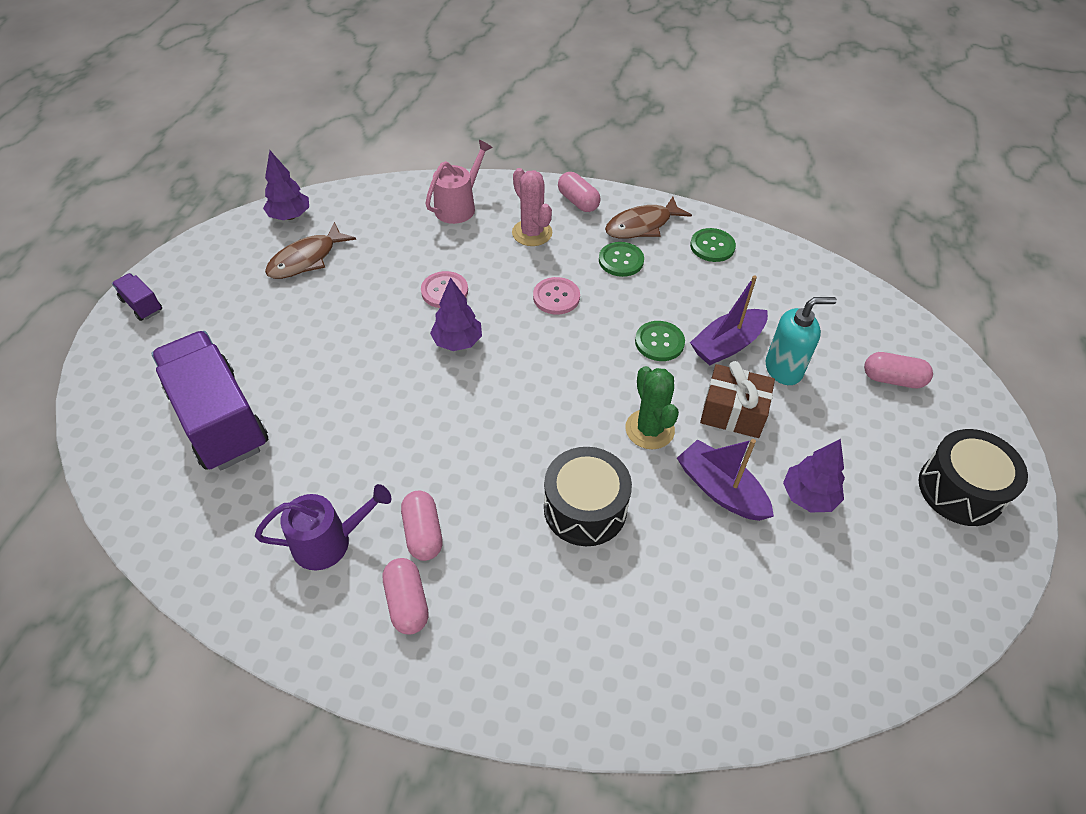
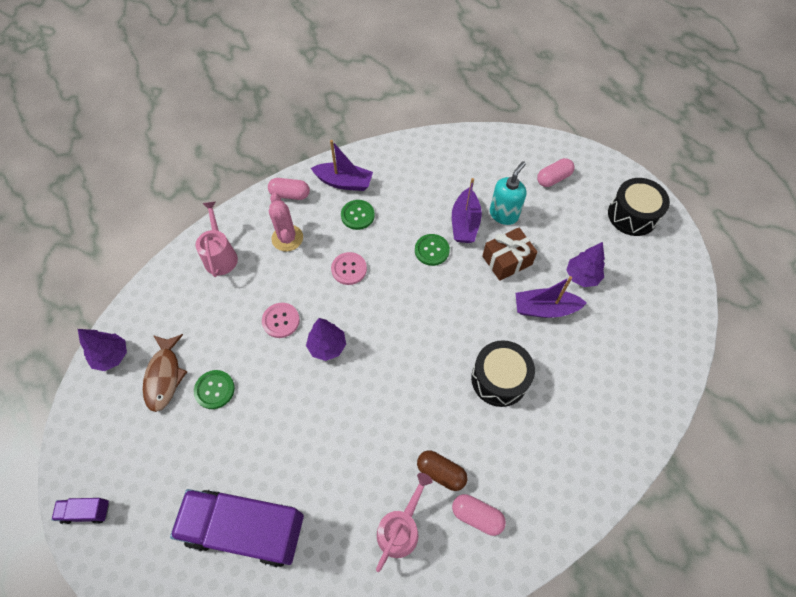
camera: 45 degrees left, 10 degrees up
purple watering can [255,484,391,570] -> pink watering can [376,473,433,572]
pink capsule [401,491,443,561] -> brown capsule [417,450,467,491]
pink cactus [512,168,552,246] -> pink cactus turned 60 degrees clockwise [269,193,303,251]
brown fish [605,197,692,239] -> purple boat [311,140,373,191]
green cactus [625,366,679,449] -> none
green button [690,228,736,262] -> green button moved to [194,370,235,409]

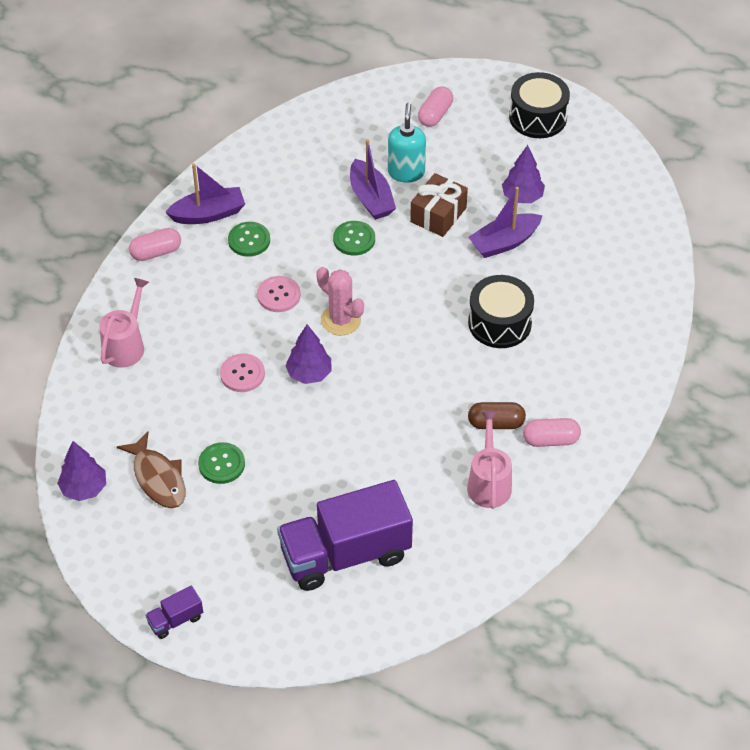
camera: 30 degrees left, 10 degrees down
pink watering can [196,202,238,277] -> pink watering can turned 60 degrees clockwise [99,278,149,368]
pink cactus [269,193,303,251] -> pink cactus moved to [316,267,364,336]

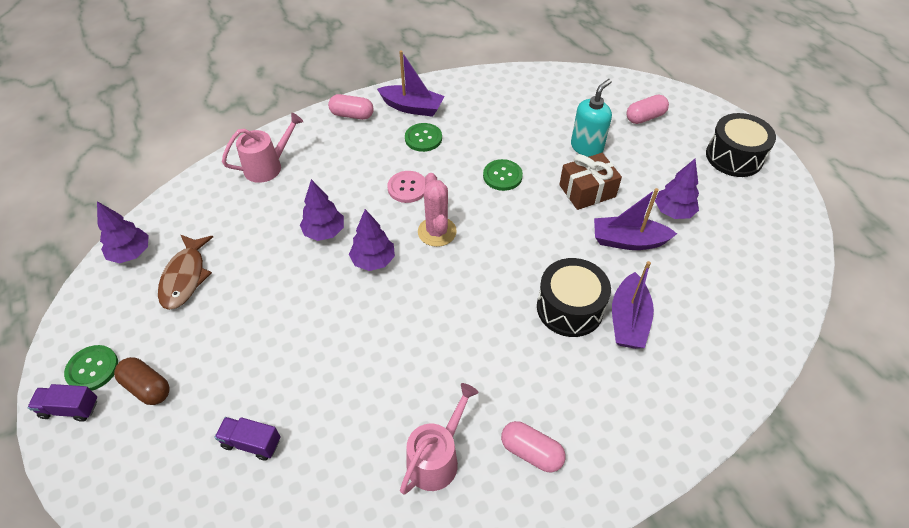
camera: 35 degrees right, 0 degrees up
green button [198,442,245,484] -> green button moved to [64,345,118,391]
pink button [220,353,265,392] -> purple tree [300,179,344,241]
purple truck [277,480,413,591] -> purple truck [215,417,281,461], size x0.42
purple boat [350,139,396,220] -> purple boat moved to [612,261,654,349]
brown capsule [468,402,526,429] -> brown capsule moved to [114,357,170,405]

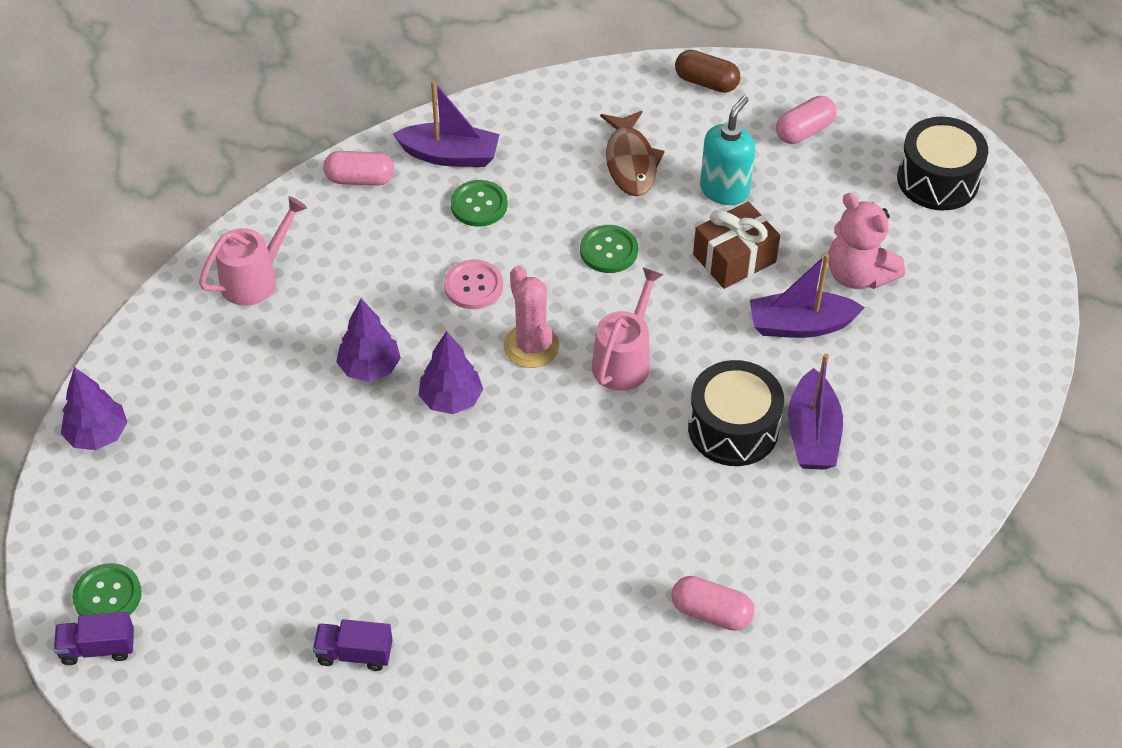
camera: 10 degrees left, 0 degrees up
brown capsule [114,357,170,405] -> brown capsule moved to [675,50,740,93]
brown fish [158,235,213,310] -> brown fish moved to [600,111,665,197]
pink watering can [400,383,479,495] -> pink watering can moved to [592,268,663,391]
purple tree [655,159,699,219] -> pink teddy bear [828,193,905,289]

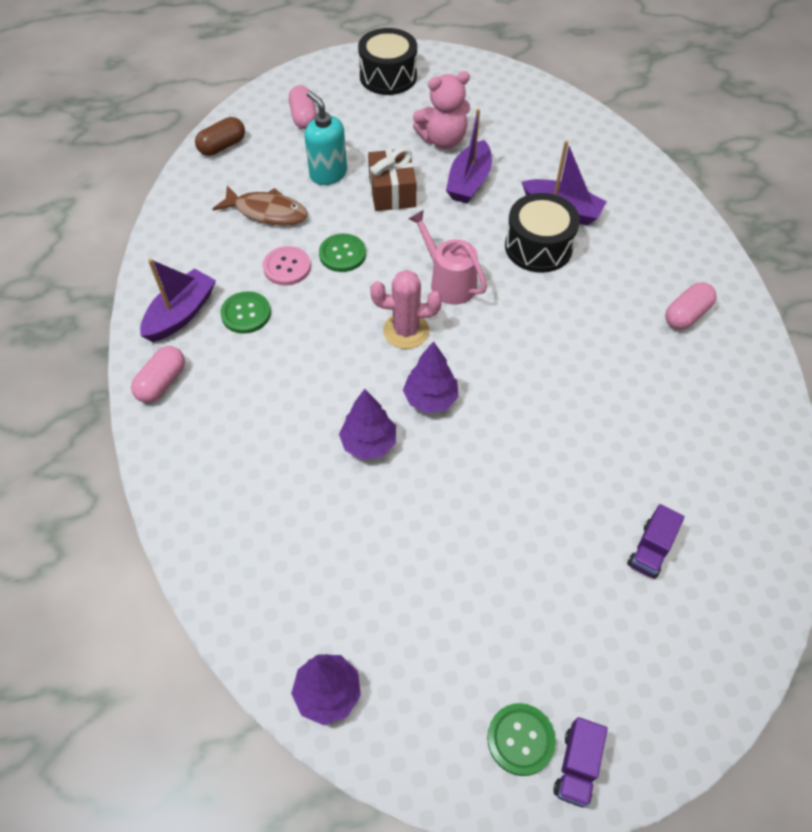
camera: 65 degrees left, 5 degrees up
pink watering can [199,196,307,306] -> none
pink button [444,260,503,309] -> pink button moved to [263,246,311,285]

